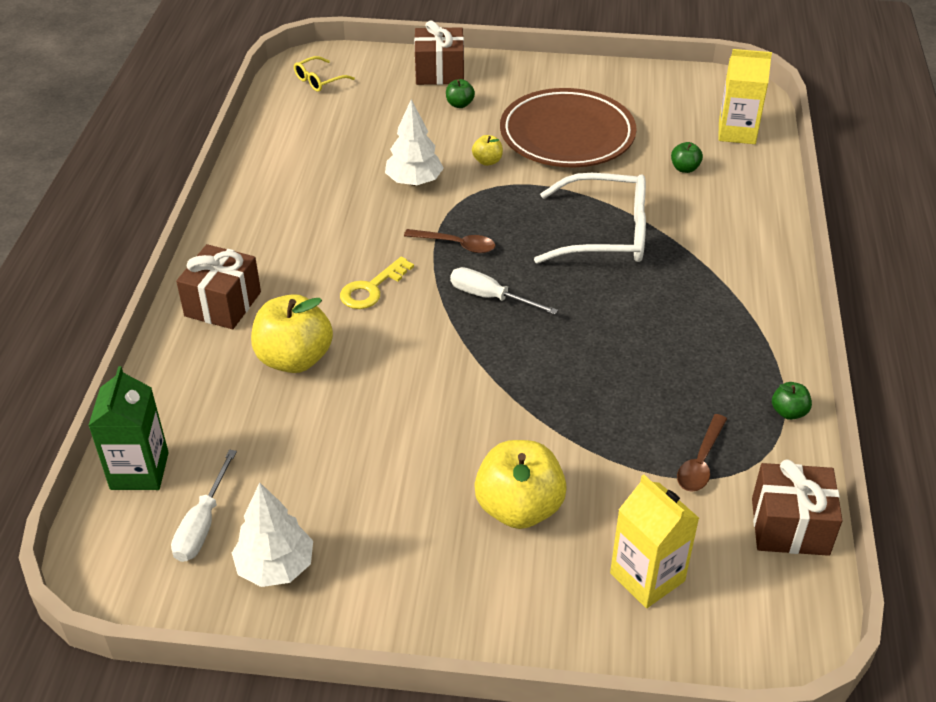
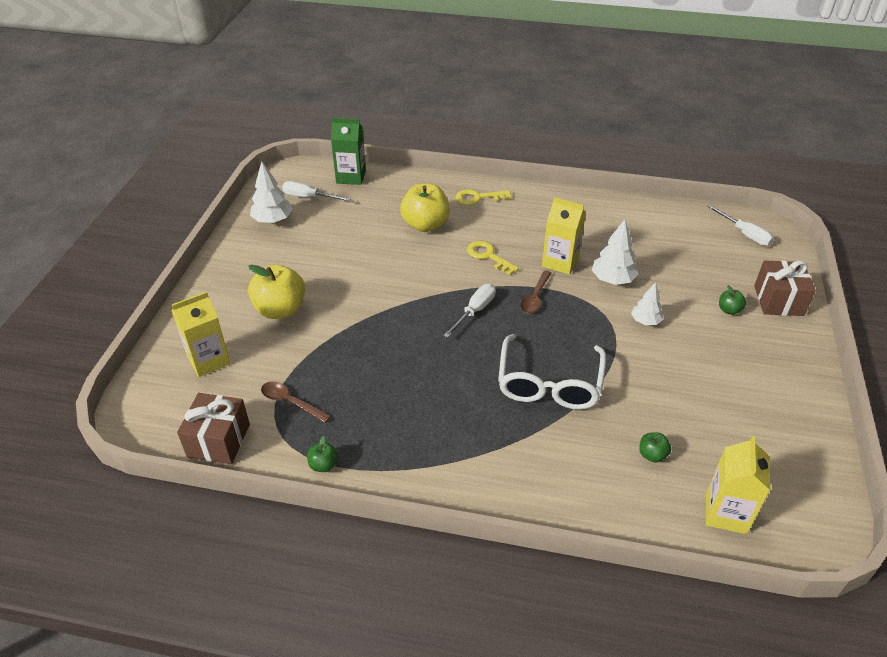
camera: 95 degrees right, 0 degrees up
brown gift [176,244,261,329] -> yellow key [456,189,511,205]
yellow glasses [294,56,355,92] -> white screwdriver [707,205,774,246]
yellow apple [472,135,503,166] -> white tree [631,282,663,325]
brown plate [500,88,637,167] -> none
none -> yellow carton [542,197,586,275]

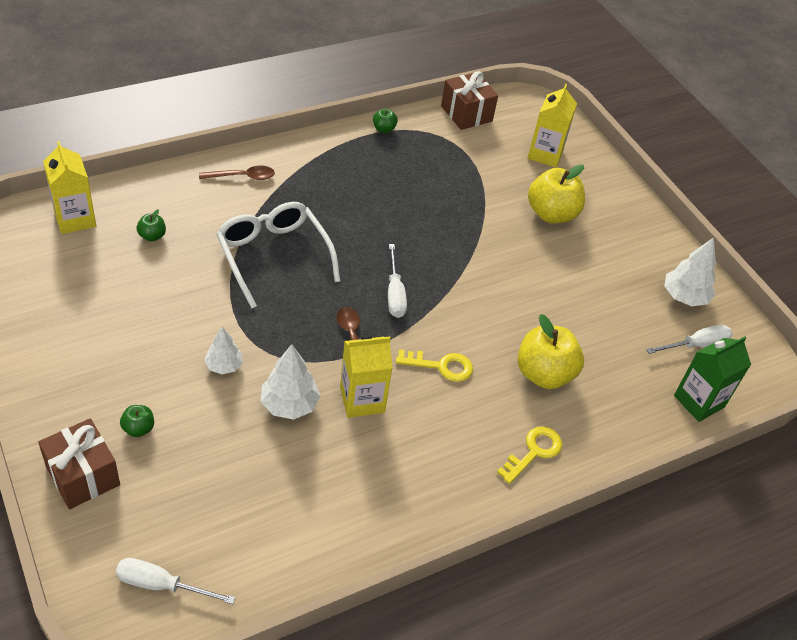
camera: 135 degrees right, 5 degrees up
brown spoon [261,381,331,423] -> brown spoon moved to [199,166,275,180]

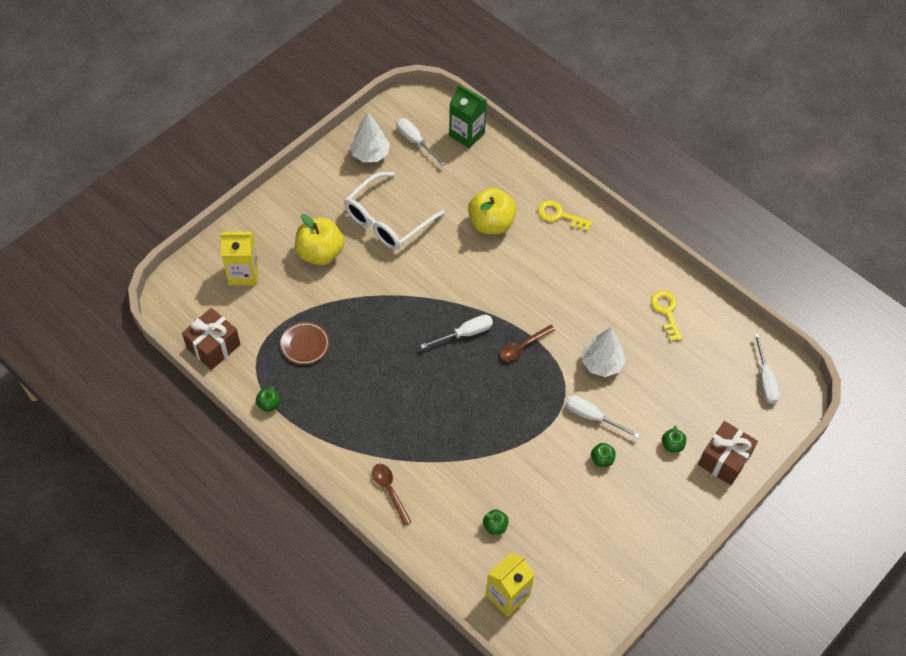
camera: 105 degrees left, 10 degrees up
white tree [204,327,243,374] -> white screwdriver [566,395,640,439]
white glasses [216,202,340,308] -> white glasses moved to [344,172,445,250]
yellow carton [340,336,393,418] -> none
yellow key [396,349,473,382] -> yellow key moved to [651,291,683,341]
none -> brown plate [280,322,330,365]
none -> green apple [591,443,616,467]

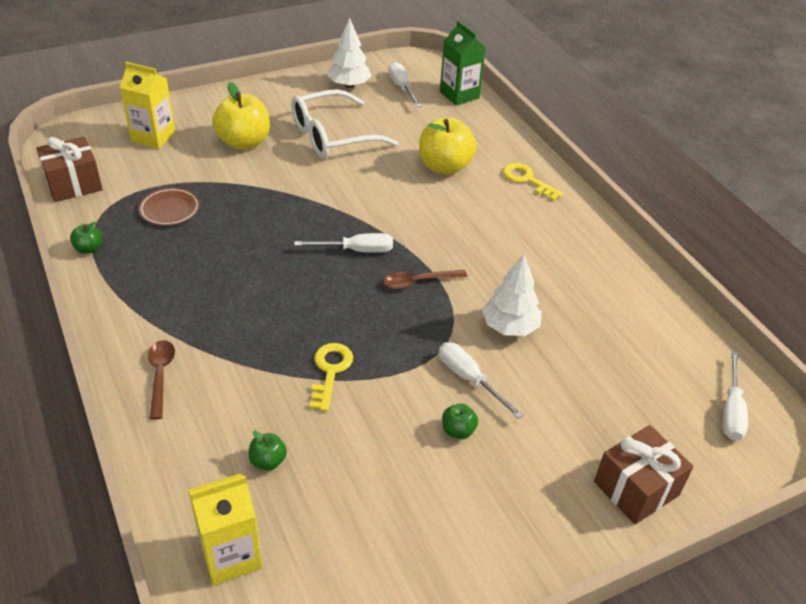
camera: 20 degrees right, 15 degrees down
yellow key [651,291,683,341] -> yellow key moved to [310,343,353,411]
green apple [662,425,686,452] -> none

